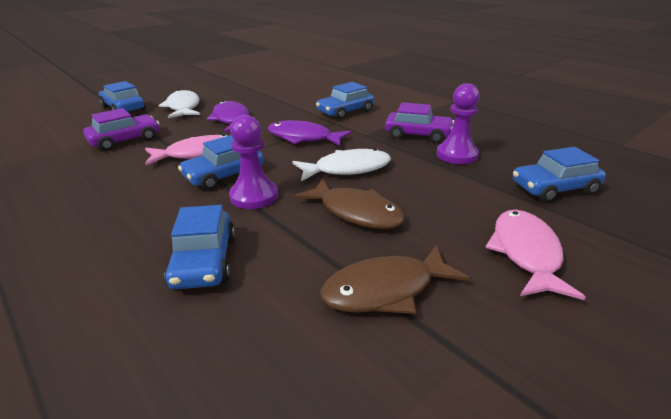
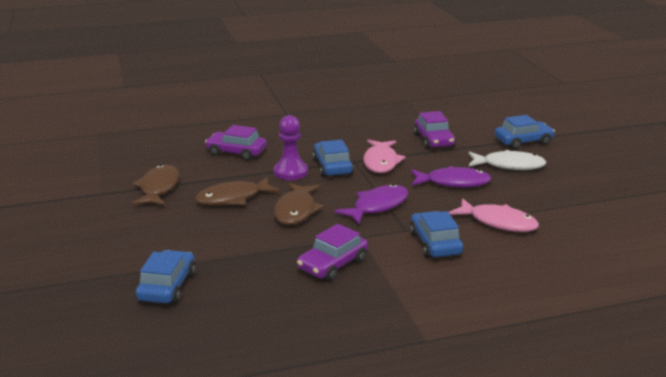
camera: 115 degrees right, 5 degrees down
blue car [164,205,235,289] -> purple car [205,125,267,161]
white fish [293,148,391,181] -> brown fish [274,183,323,225]
purple pawn [437,83,480,164] -> none
pink fish [485,210,586,300] -> pink fish moved to [448,198,539,232]

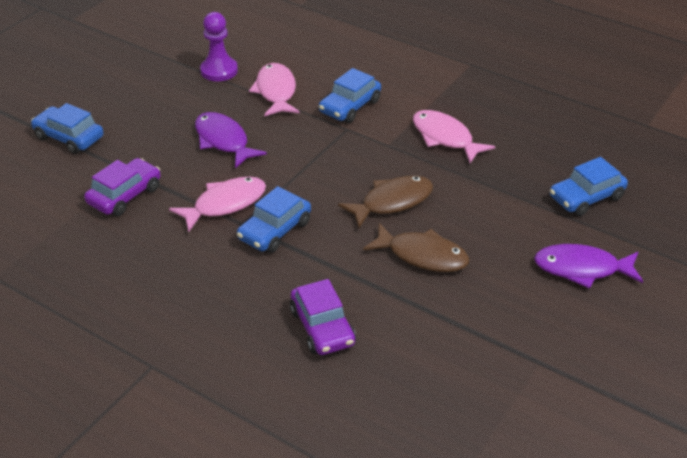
camera: 130 degrees left, 15 degrees up
brown fish [131,165,179,205] -> none
purple pawn [274,115,308,180] -> purple pawn moved to [200,12,238,81]
purple car [297,224,368,281] -> pink fish [413,110,495,163]
purple fish [334,184,408,224] -> purple fish moved to [534,244,643,289]
white fish [468,150,547,170] -> none

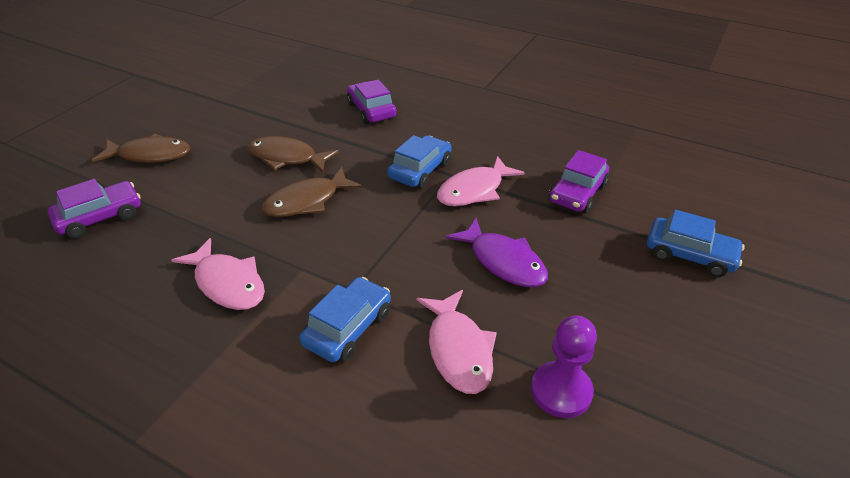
camera: 175 degrees right, 0 degrees up
purple fish [534,244,643,289] -> brown fish [92,134,190,163]
blue car [550,157,628,216] -> purple car [48,179,141,238]

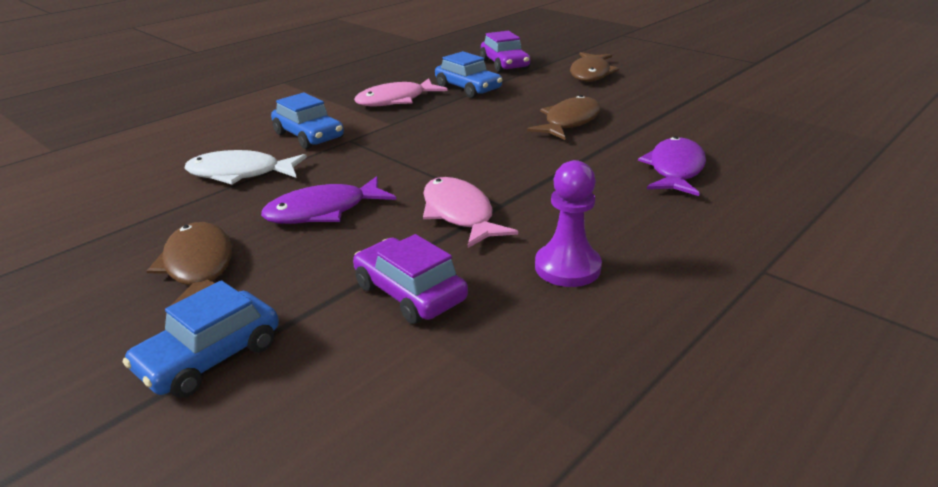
camera: 105 degrees right, 10 degrees down
brown fish [261,167,362,217] -> brown fish moved to [147,222,232,305]
purple car [347,79,397,124] -> purple fish [638,136,706,196]
blue car [387,135,452,188] -> blue car moved to [435,51,502,98]
pink fish [417,290,497,394] -> white fish [185,150,307,184]
purple pawn [531,315,597,418] -> purple pawn moved to [535,160,602,287]

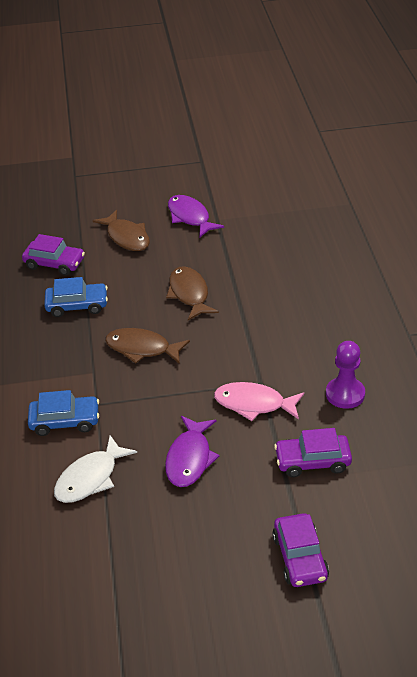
camera: 50 degrees left, 10 degrees up
blue car [123,280,279,398] -> purple car [272,513,329,587]
brown fish [147,222,232,305] -> brown fish moved to [105,328,190,364]
pink fish [354,78,448,107] -> none
purple fish [638,136,706,196] -> purple fish moved to [168,195,224,237]

